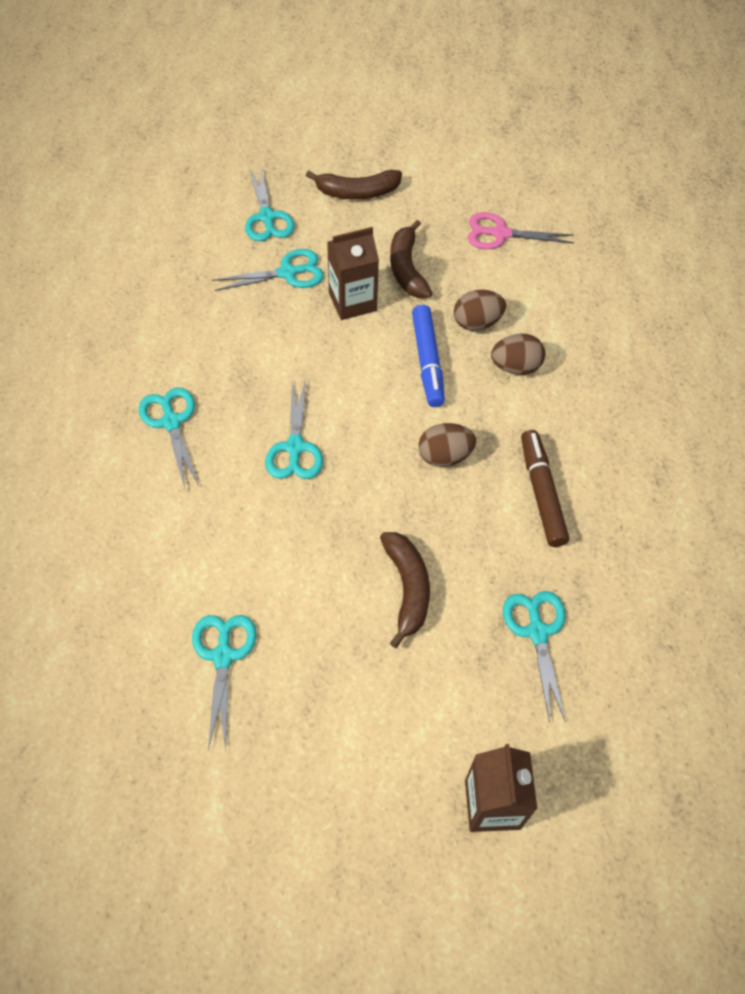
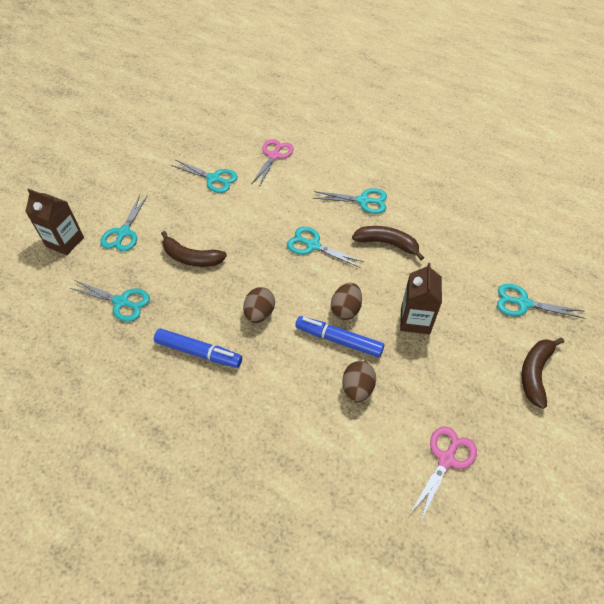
camera: 120 degrees right, 5 degrees down
turquoise scissors [212,249,324,291] -> turquoise scissors moved to [100,195,147,251]
brown banana [390,220,433,298] -> brown banana moved to [352,226,424,260]
brown egg [491,334,545,375] -> brown egg moved to [331,283,362,320]
brown marker [521,430,569,547] -> blue marker [154,329,242,368]
none -> pink scissors [252,139,294,187]

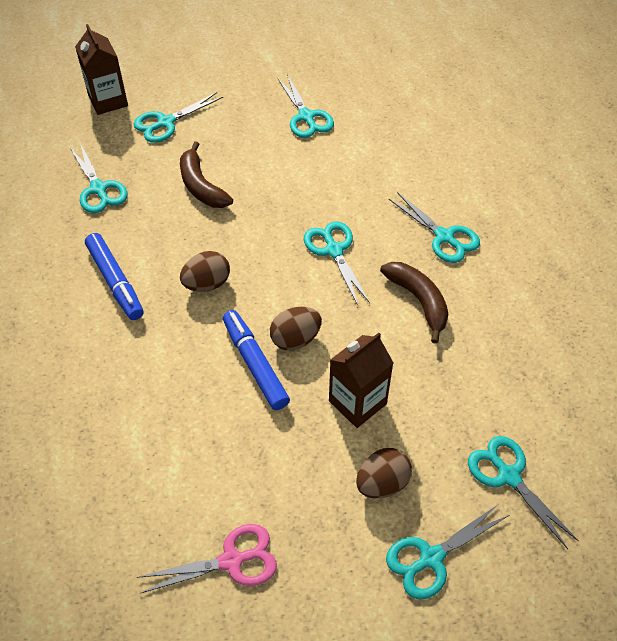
camera: 40 degrees right, 0 degrees up
pink scissors [252,139,294,187] -> none
brown egg [343,361,376,403] -> brown egg moved to [356,448,412,498]
brown banana [522,338,564,409] -> turquoise scissors [386,504,509,600]

